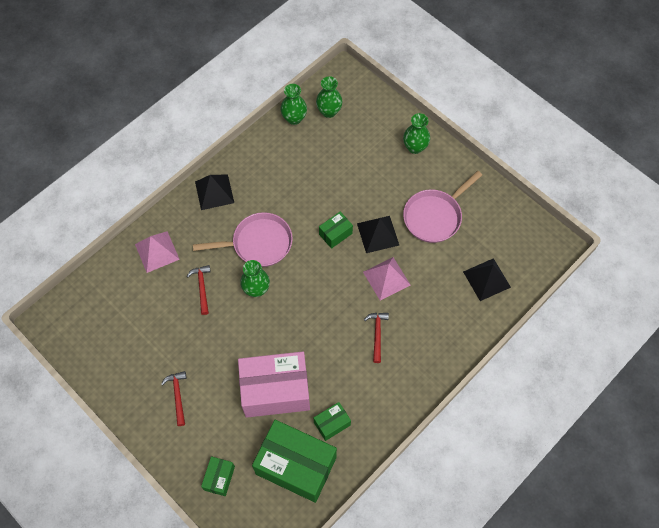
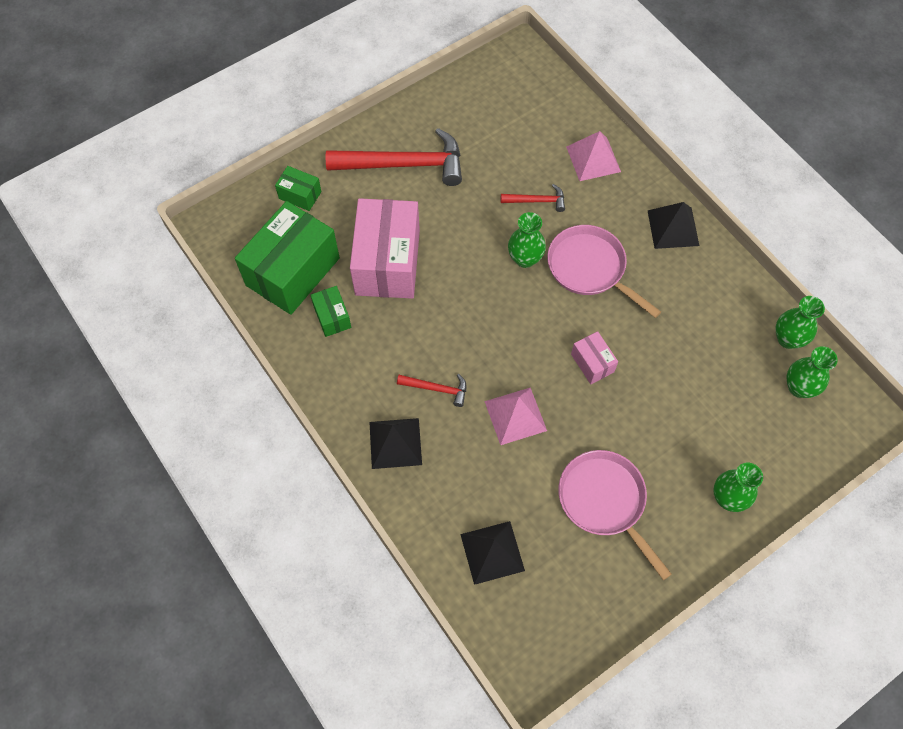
camera: 100 degrees right, 0 degrees up
red hammer [161,371,186,426] -> red hammer [325,128,462,186], size x2.14
pink pan [193,212,293,267] -> pink pan turned 135 degrees clockwise [547,225,661,318]
green box [319,212,353,249] -> pink box [571,331,618,384]
black pyramid [357,216,399,253] -> black pyramid moved to [369,418,422,469]

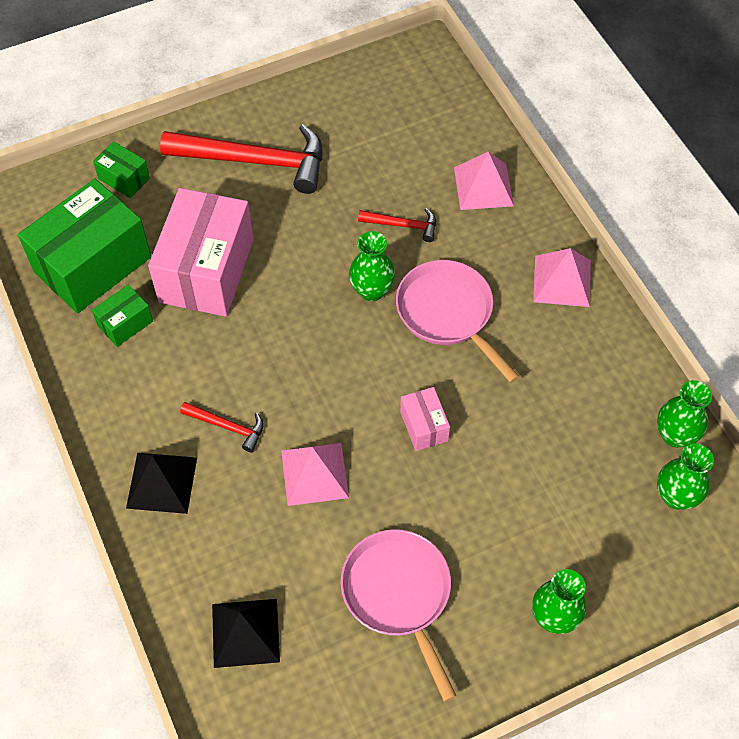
camera: 10 degrees right, 5 degrees down
green box [310,286,351,337] -> green box turned 60 degrees clockwise [92,284,153,347]
black pyramid [647,202,699,249] -> pink pyramid [533,248,591,307]

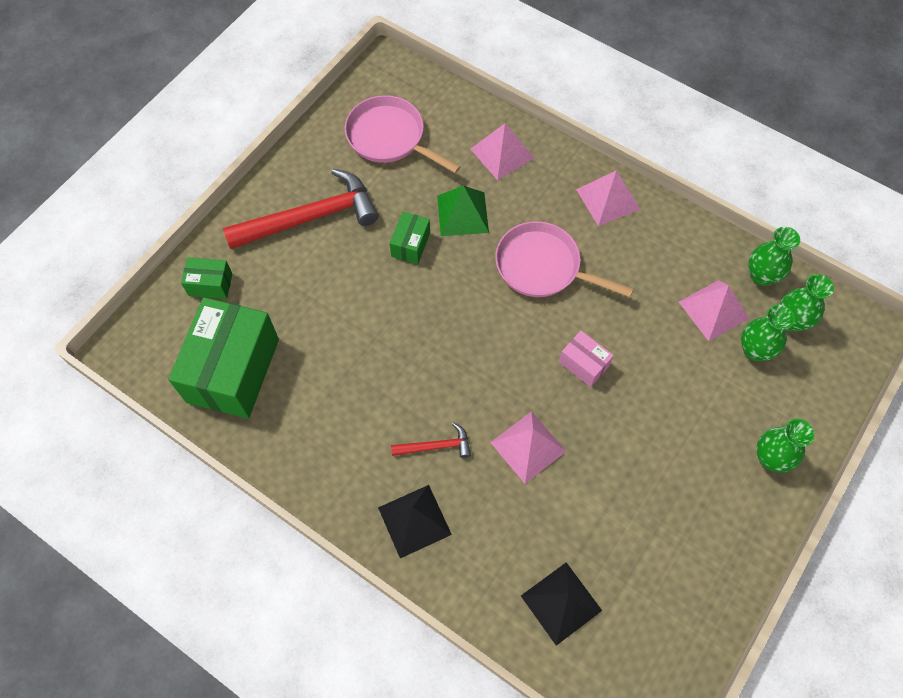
camera: 30 degrees left, 5 degrees up
green box [92,284,153,347] -> green box moved to [390,212,430,264]
pink box [148,188,254,317] -> none
pink pan [340,529,456,702] -> pink pan moved to [344,95,460,174]
green vase [349,231,395,301] -> green vase moved to [741,305,795,361]
red hammer [358,208,436,242] -> green pyramid [437,186,489,236]
none -> pink pyramid [679,280,750,341]

